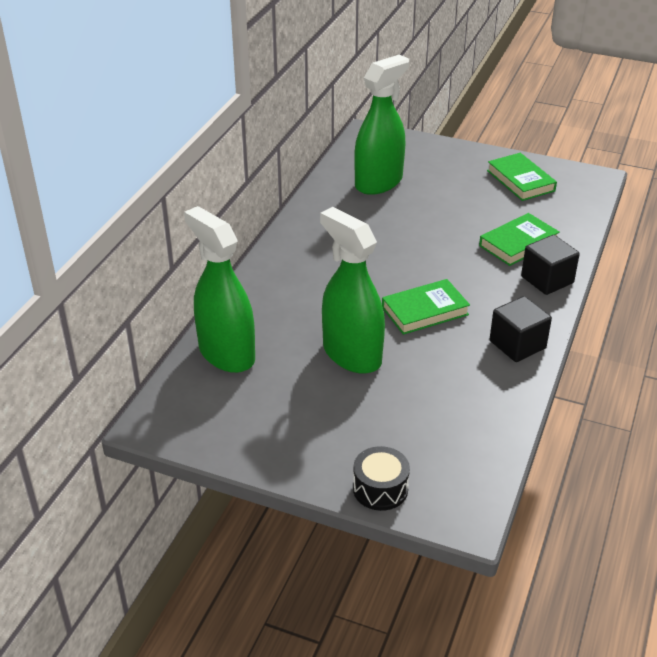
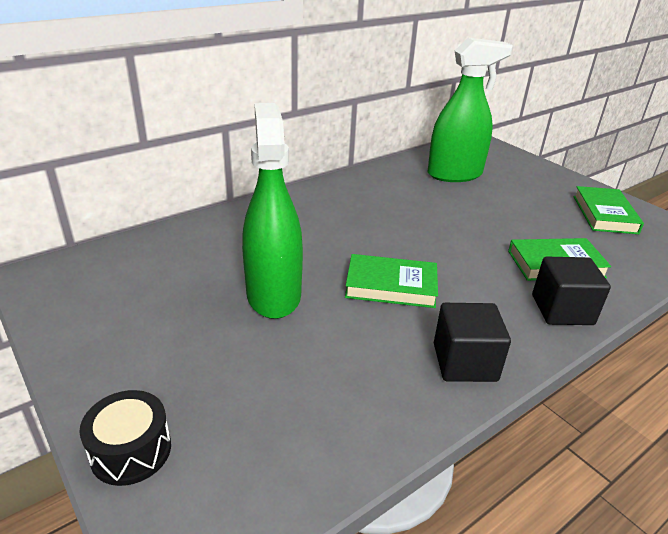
camera: 30 degrees right, 5 degrees down
green spray bottle [184,206,255,373] -> none

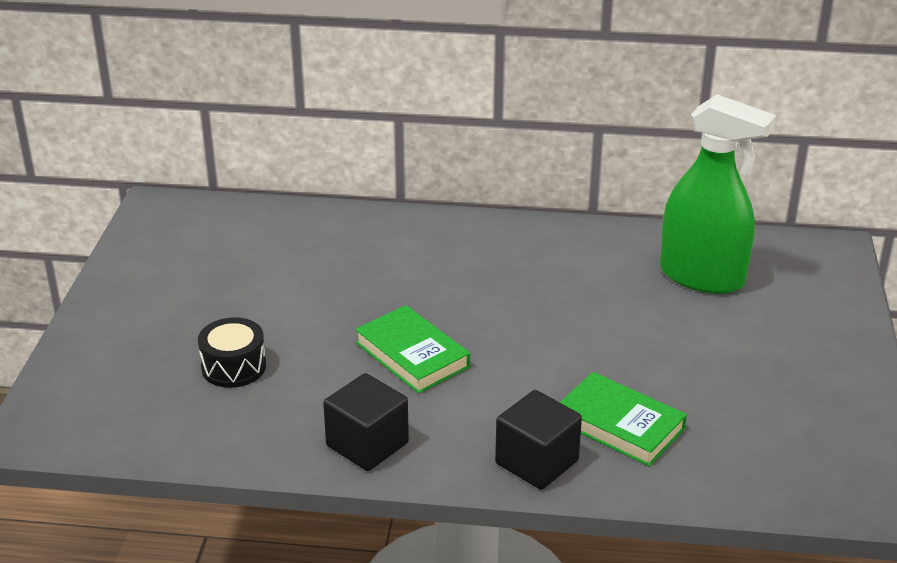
camera: 45 degrees right, 0 degrees up
black drum [79,390,171,486] -> black drum moved to [198,317,266,388]
green spray bottle [242,103,303,319] -> none
green book [573,186,644,234] -> none

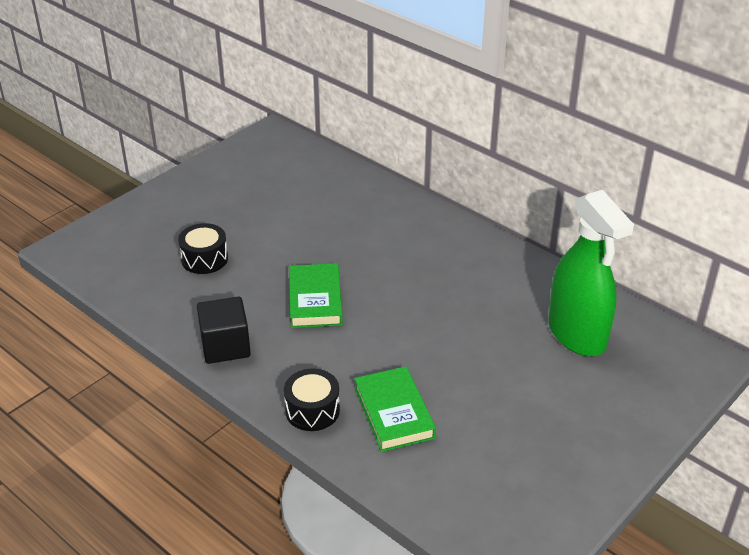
camera: 35 degrees right, 5 degrees up
black cube [495,390,582,490] -> black drum [284,368,340,431]

